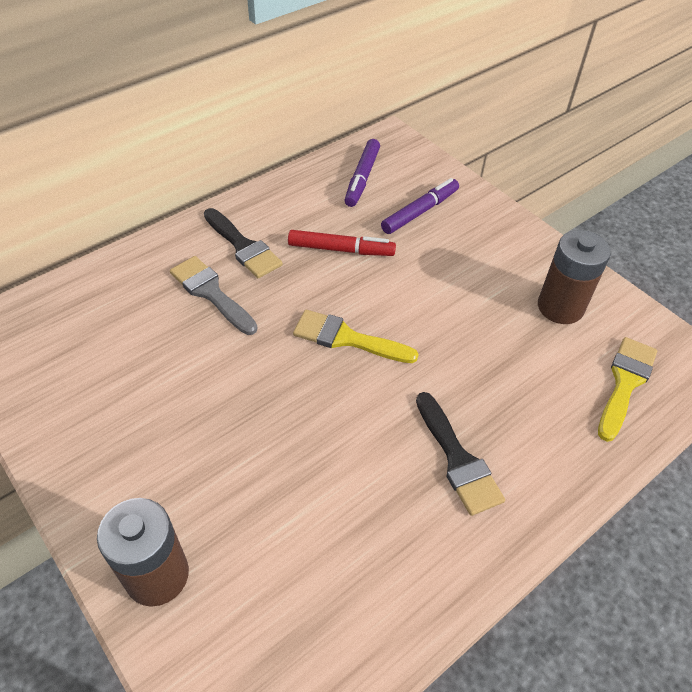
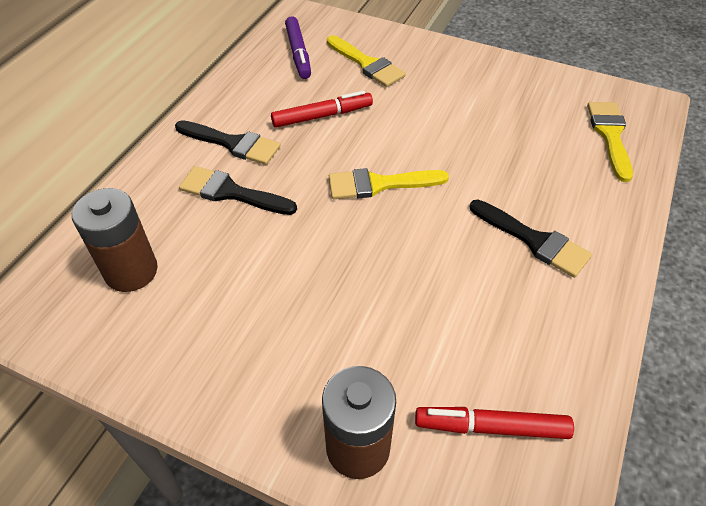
camera: 25 degrees left, 0 degrees up
grey brush [170,256,258,335] -> black brush [179,166,297,215]
purple marker [381,178,459,234] -> yellow brush [327,35,406,87]
brown battery [538,230,611,324] -> brown battery moved to [72,188,158,292]
none -> red marker [415,407,574,439]

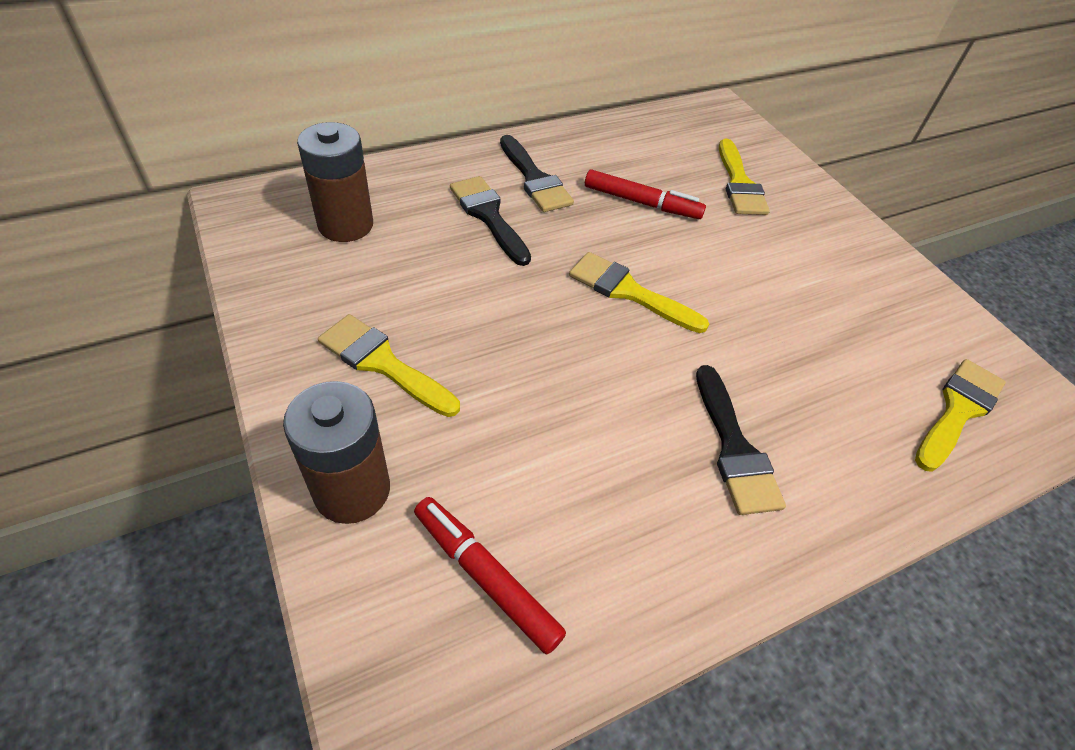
camera: 35 degrees right, 0 degrees up
purple marker [285,16,311,79] -> none
none -> yellow brush [318,314,460,417]

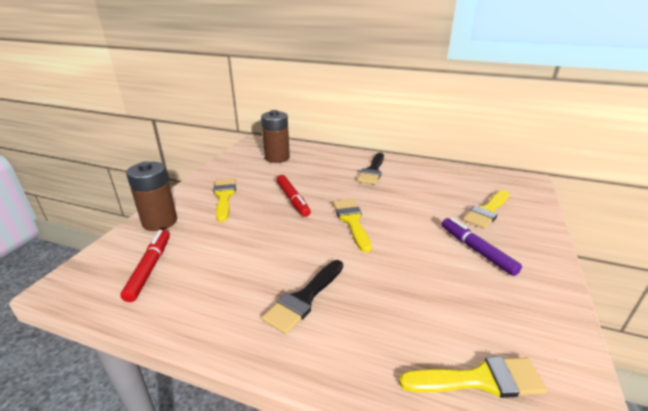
camera: 50 degrees right, 20 degrees down
black brush [450,176,531,266] -> none
red marker [585,169,706,219] -> red marker moved to [276,175,311,217]
none -> purple marker [442,218,522,276]

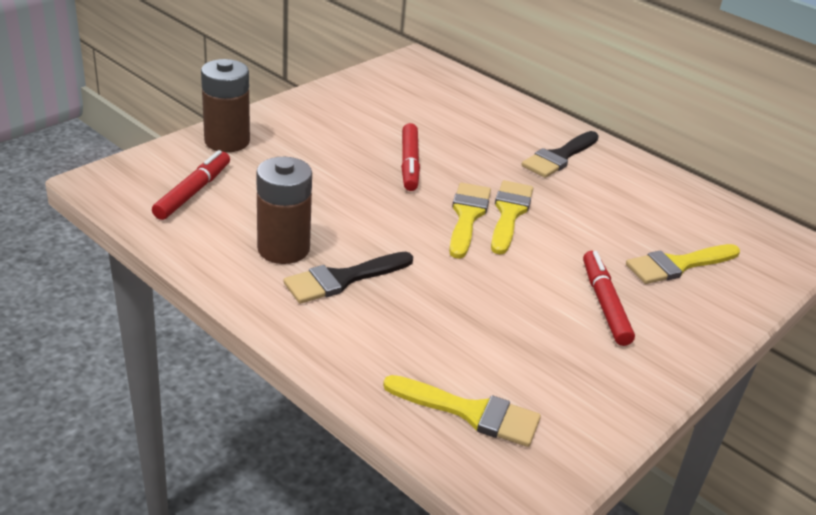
camera: 20 degrees right, 5 degrees up
yellow brush [213,178,236,222] -> yellow brush moved to [491,180,533,255]
brown battery [261,110,290,163] -> brown battery moved to [256,157,312,264]
purple marker [442,218,522,276] -> red marker [583,251,635,346]

